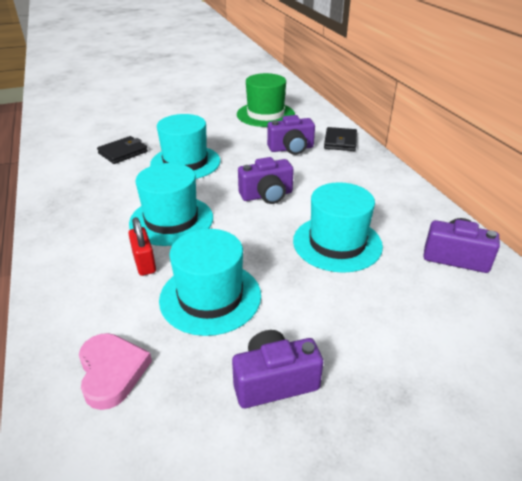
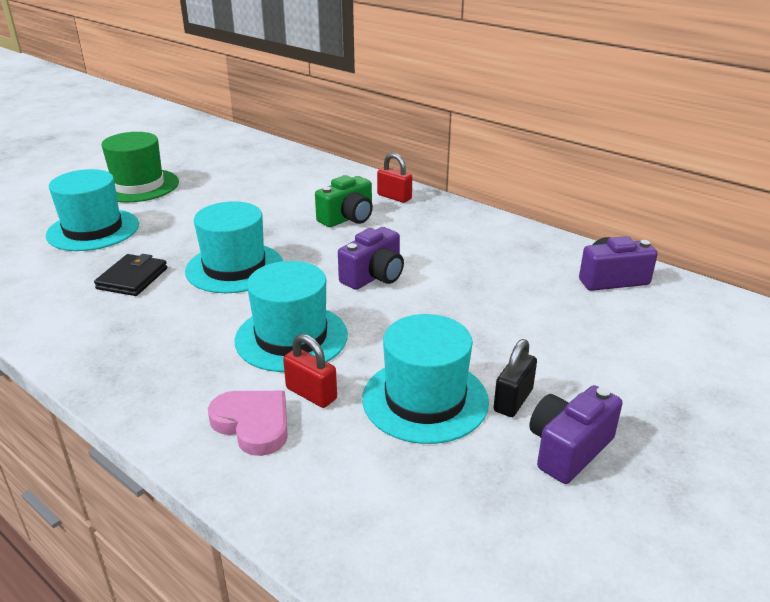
camera: 30 degrees left, 5 degrees down
pink heart [79,333,152,410] -> pink heart moved to [208,391,288,456]
green hat [237,73,295,127] -> green hat moved to [101,132,179,202]
purple camera [267,115,315,155] -> green camera [315,175,373,227]
turquoise hat [293,182,383,273] -> turquoise hat moved to [46,169,139,251]
black wallet [324,127,357,151] -> red padlock [377,153,412,203]
none -> black padlock [493,339,537,417]

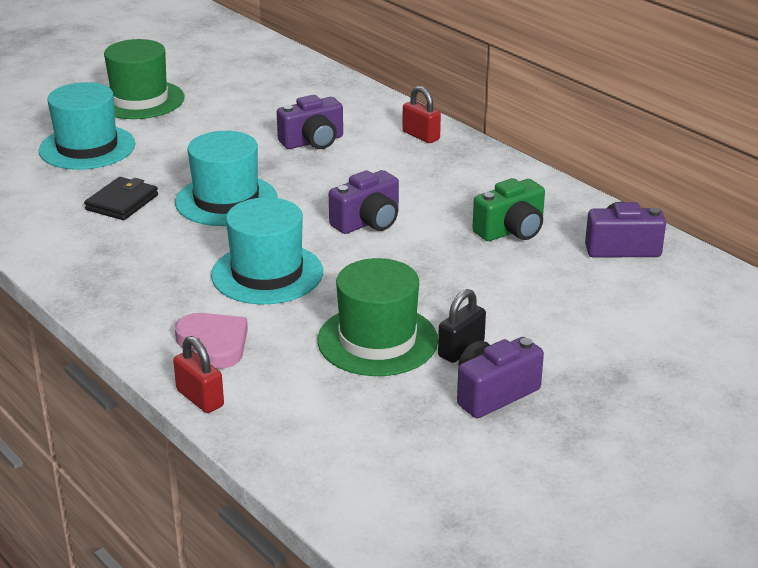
camera: 10 degrees right, 0 degrees up
red padlock [283,334,337,408] -> red padlock moved to [173,336,224,413]
green camera [315,175,373,227] -> green camera moved to [472,178,545,241]
turquoise hat [362,314,489,444] -> green hat [317,258,438,376]
none -> purple camera [277,95,343,149]

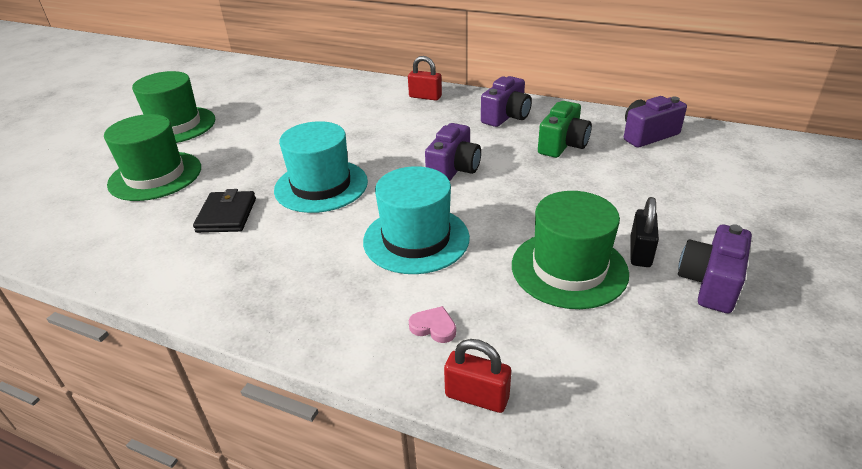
camera: 25 degrees left, 5 degrees up
turquoise hat [39,82,135,170] -> green hat [104,114,201,201]
pink heart [175,313,248,369] -> pink heart [409,306,456,343], size x0.55
purple camera [277,95,343,149] -> purple camera moved to [481,76,532,127]

